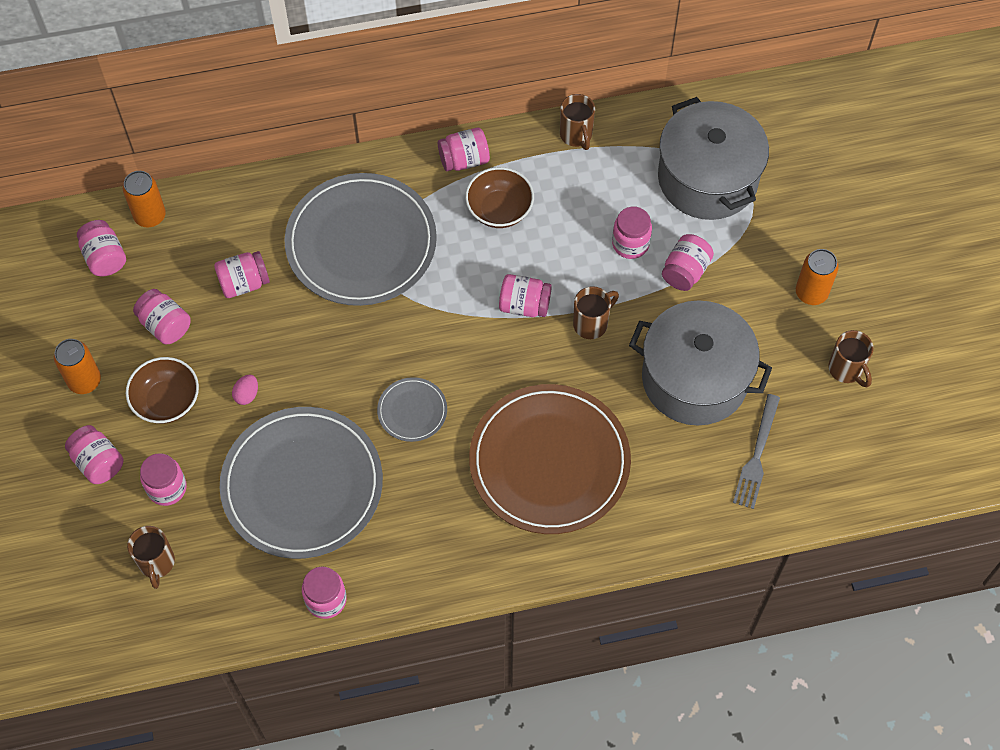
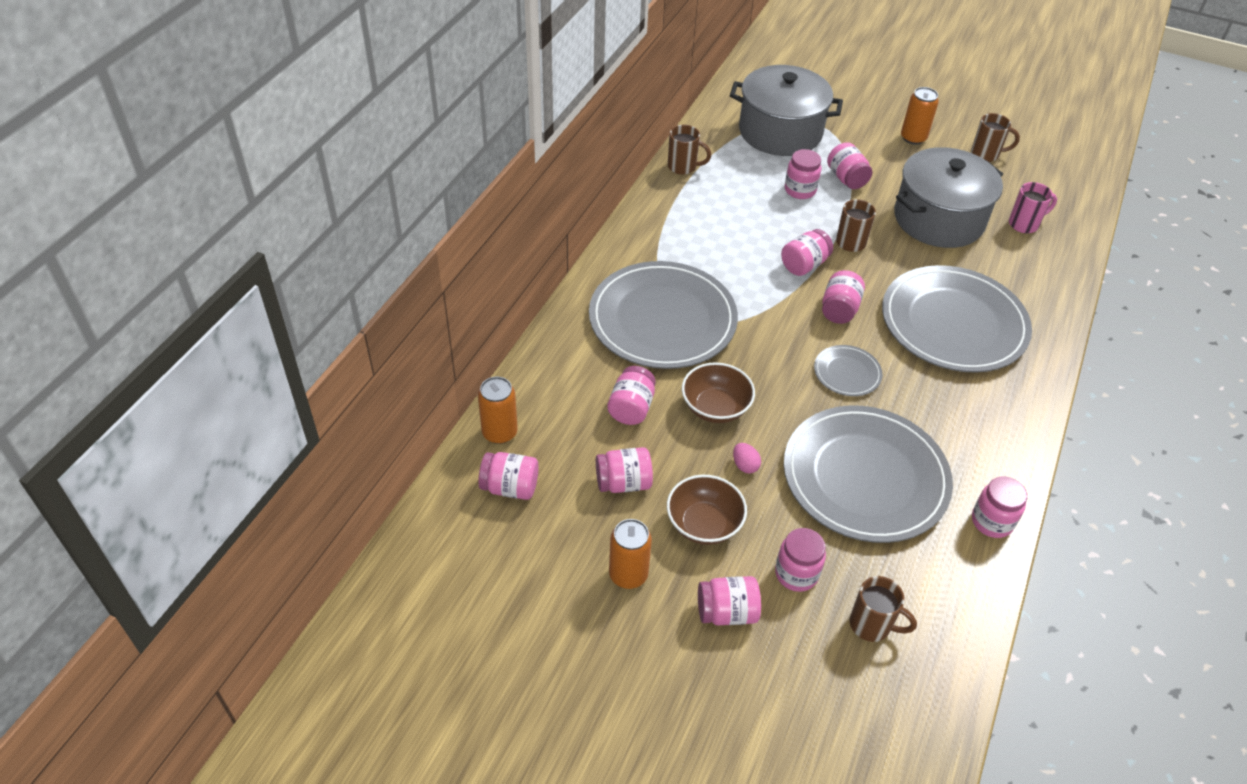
camera: 55 degrees left, 15 degrees down
pink jar [438,128,490,171] -> pink jar moved to [822,270,865,324]
brown bowl [465,167,534,228] -> brown bowl moved to [682,362,755,423]
brown plate [469,384,631,534] -> grey plate [882,265,1032,372]
grey fork [733,394,780,509] -> pink mug [1009,182,1057,233]

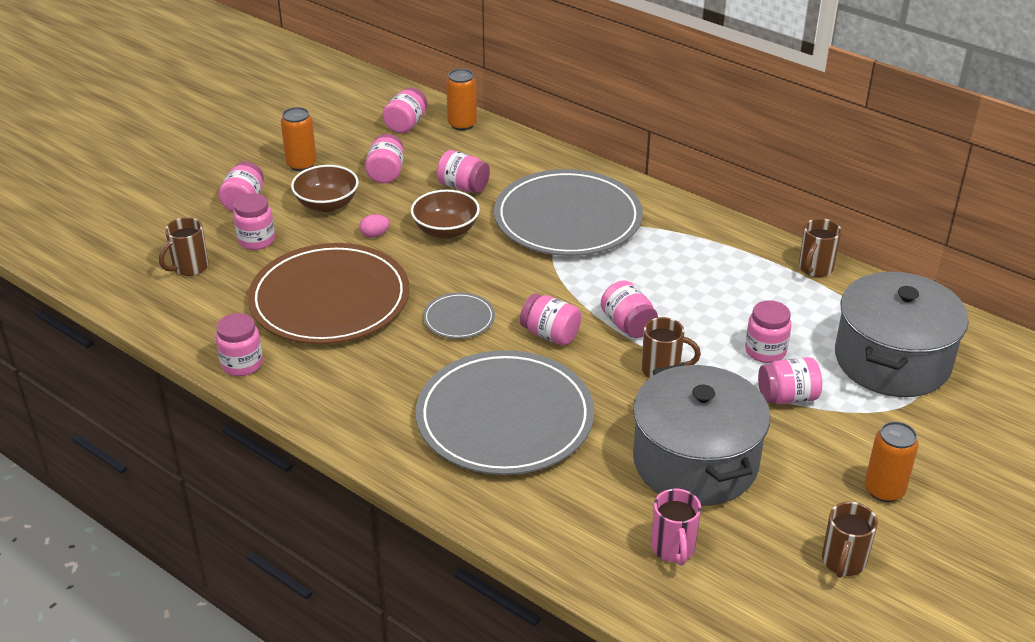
camera: 105 degrees right, 10 degrees down
grey plate [784,405,953,543] -> brown plate [248,243,410,344]

